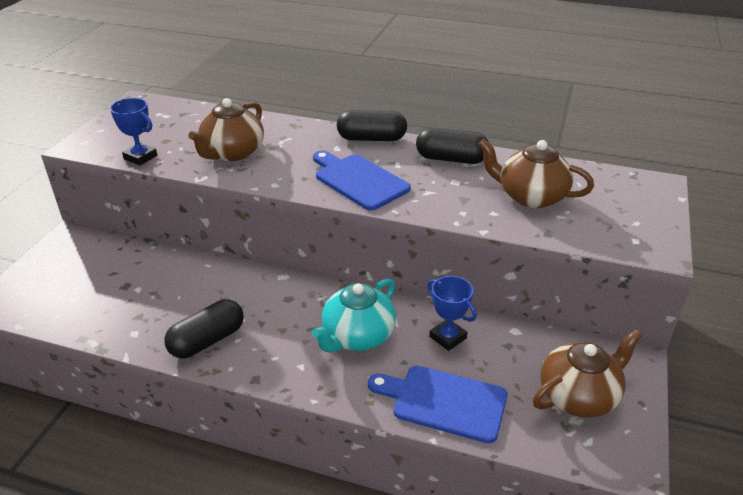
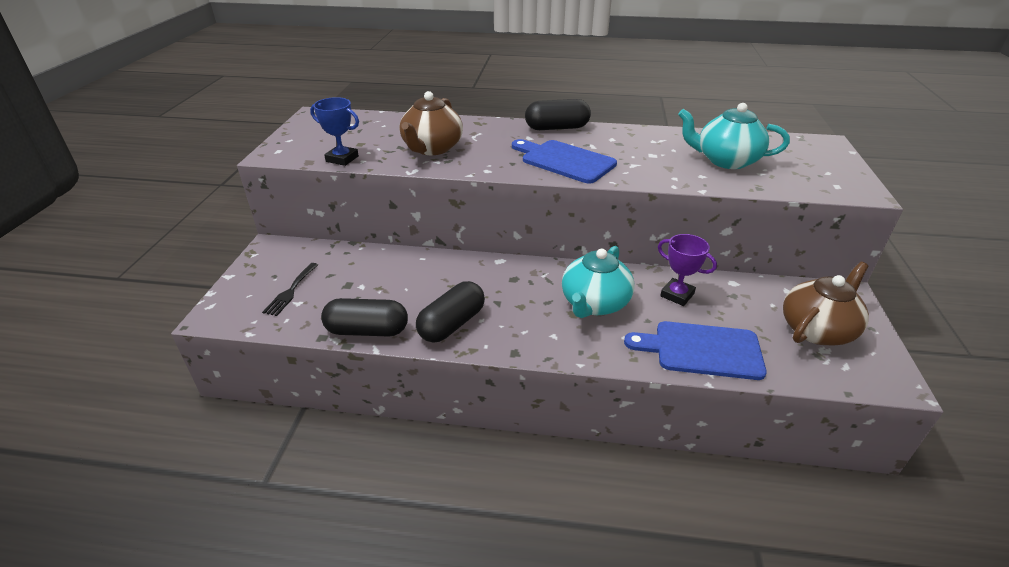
camera: 10 degrees left, 0 degrees up
black capsule [416,128,489,164] -> black capsule moved to [321,298,408,336]
blue trophy [428,276,477,351] -> purple trophy [658,234,717,306]
brown teapot [478,139,594,208] -> turquoise teapot [678,103,790,169]
none -> black fork [262,263,318,316]

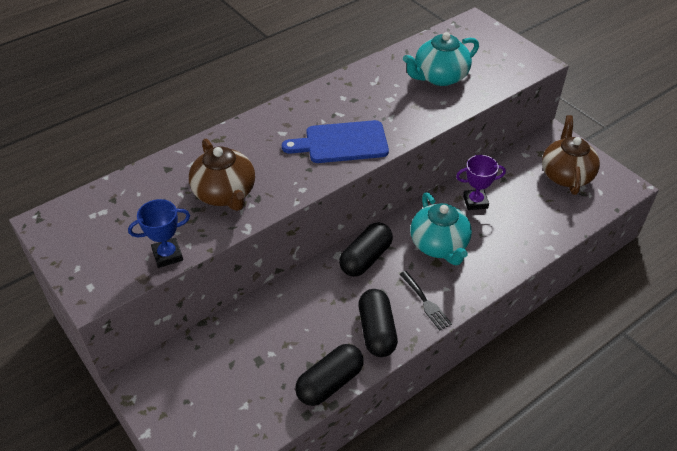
camera: 45 degrees left, 10 degrees up
black fork [262,263,318,316] -> black fork moved to [399,271,452,331]
black capsule [525,99,591,130] -> black capsule moved to [339,222,393,277]
blue cutting board [624,321,767,380] -> none

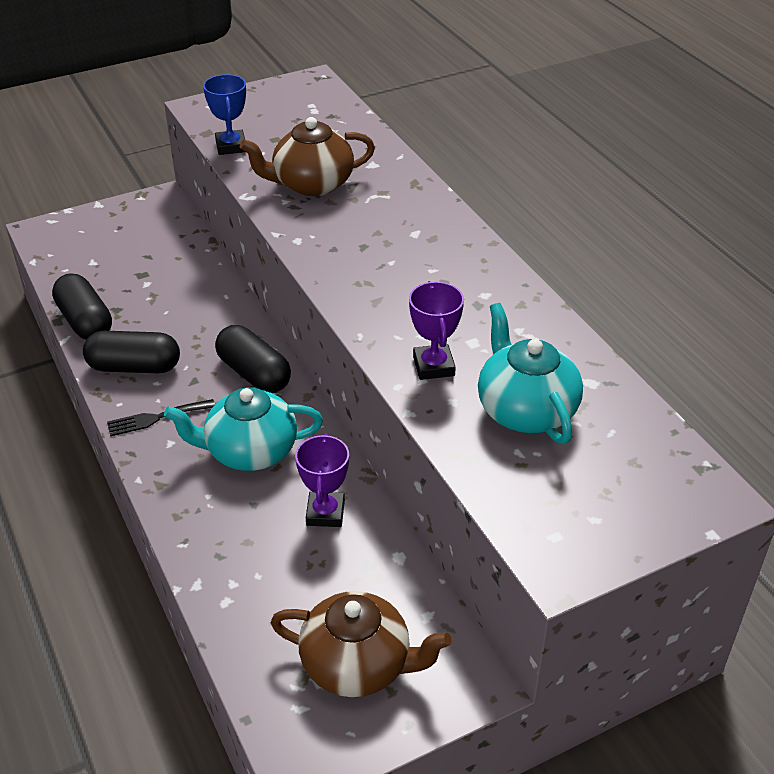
camera: 100 degrees right, 5 degrees down
blue cutting board [282,120,389,163] -> none
none -> purple trophy [409,281,464,380]

